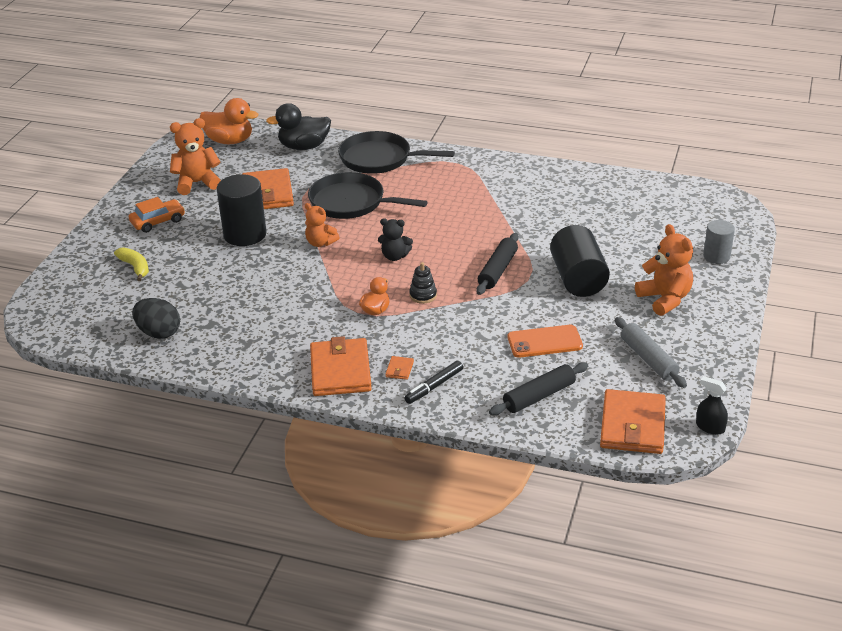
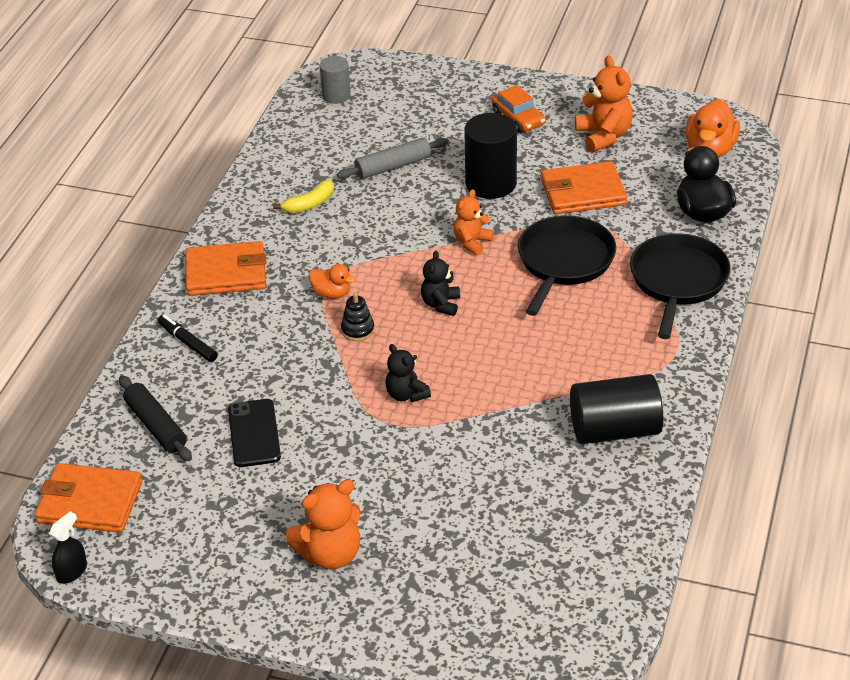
camera: 90 degrees right, 5 degrees up
yellow banana [114,247,149,281] -> yellow banana moved to [273,180,334,213]
black egg [132,298,180,339] -> none
orange wallet [385,356,414,380] -> none
black rolling pin [476,233,519,295] -> black teddy bear [385,344,431,402]
orange phone [508,325,583,358] -> black phone [228,399,281,467]
black cylinder [550,225,610,297] -> black cylinder moved to [570,374,663,444]
grey rolling pin [615,317,687,388] -> grey rolling pin moved to [337,138,448,179]
grey cylinder [703,220,735,264] -> grey cylinder moved to [320,56,350,104]

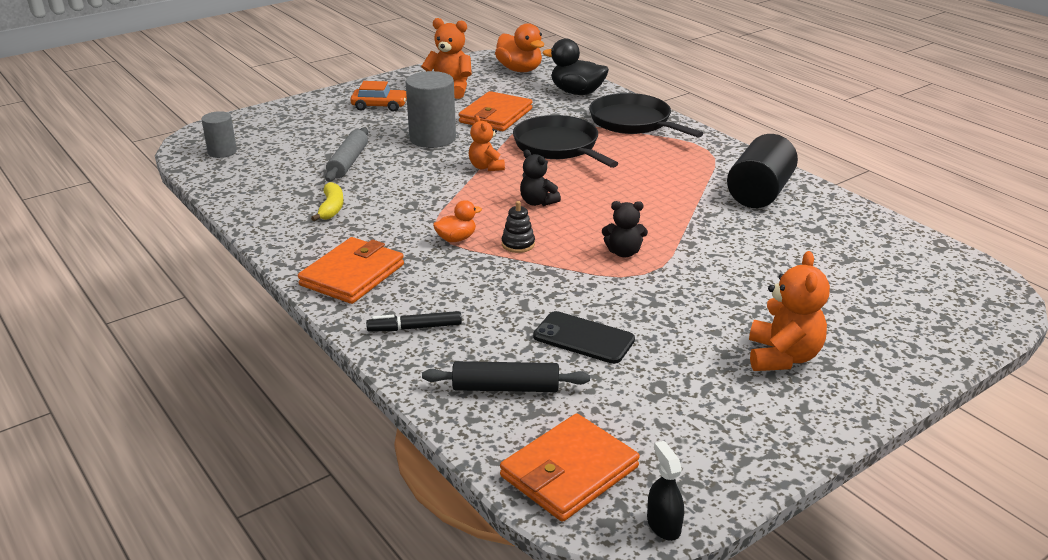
camera: 55 degrees left, 10 degrees down
black cylinder [464,113,517,199] -> grey cylinder [406,71,456,148]

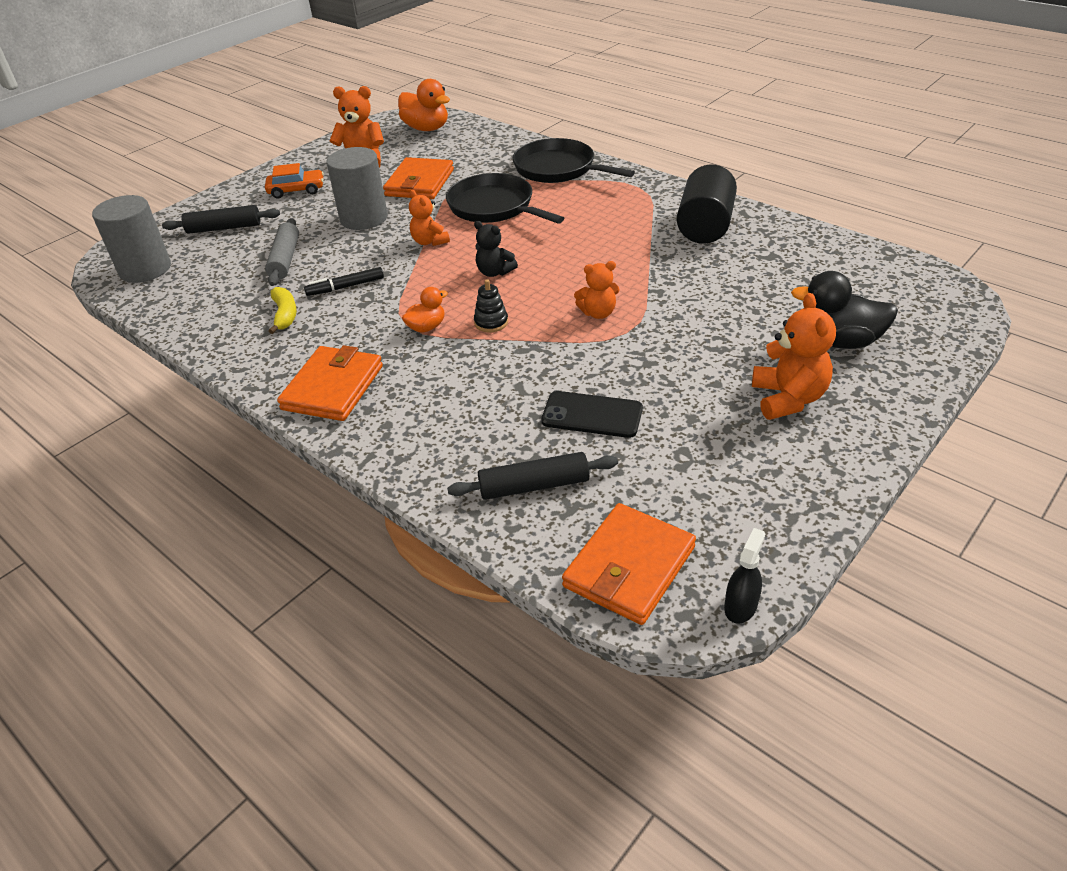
camera: 10 degrees left, 10 degrees up
grey cylinder [201,111,237,158] -> grey cylinder [92,195,171,283], size x1.69
black marker [366,311,462,331] -> black marker moved to [304,267,384,296]
black duck [543,38,609,95] -> black duck moved to [791,271,898,349]
black teddy bear [602,201,648,257] -> orange teddy bear [574,261,620,319]
black spray bottle [647,441,684,541] -> black spray bottle turned 60 degrees clockwise [724,528,765,624]
none -> black rolling pin [162,205,280,234]

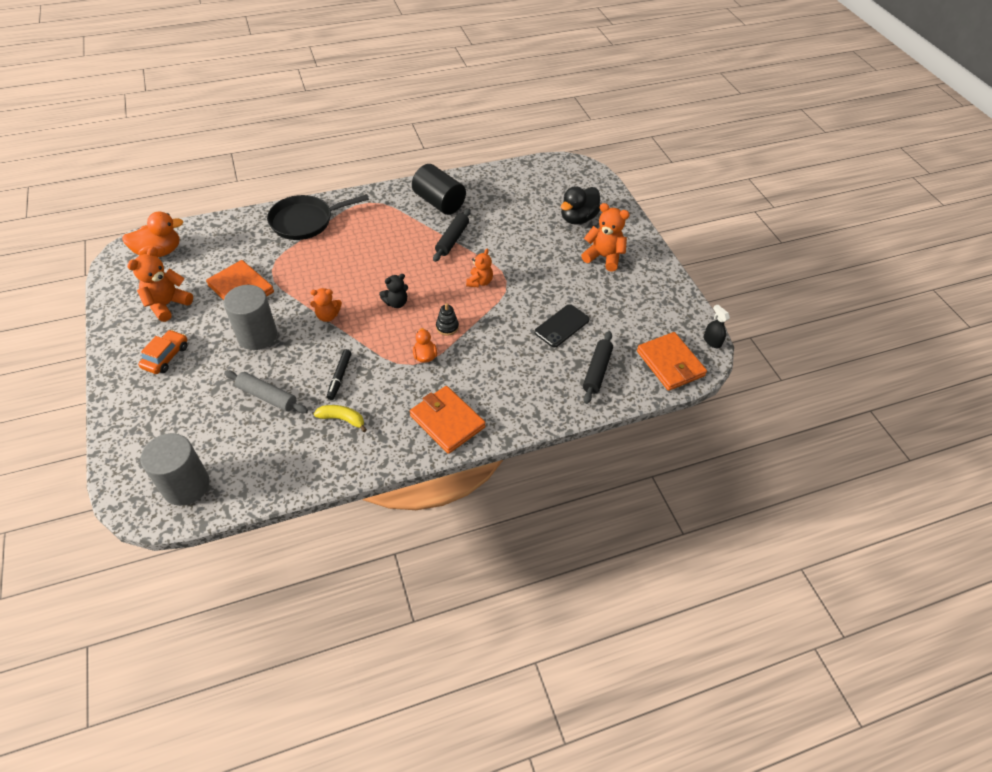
camera: 65 degrees left, 10 degrees up
black rolling pin [162,205,280,234] -> black rolling pin moved to [433,208,471,262]
black pan [446,173,564,223] -> none

